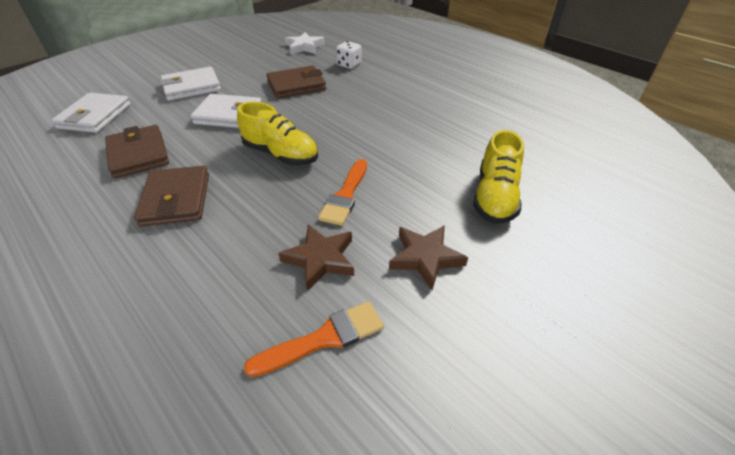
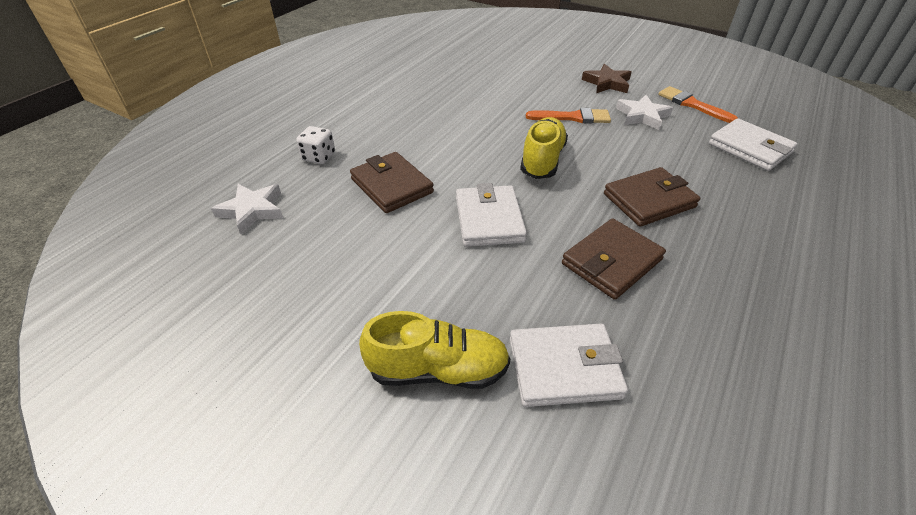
camera: 105 degrees left, 0 degrees up
white wallet [159,67,221,101] -> white wallet moved to [709,118,797,171]
brown star [278,224,354,291] -> white star [616,95,673,130]
yellow shoe [473,130,524,224] -> yellow shoe moved to [359,311,510,389]

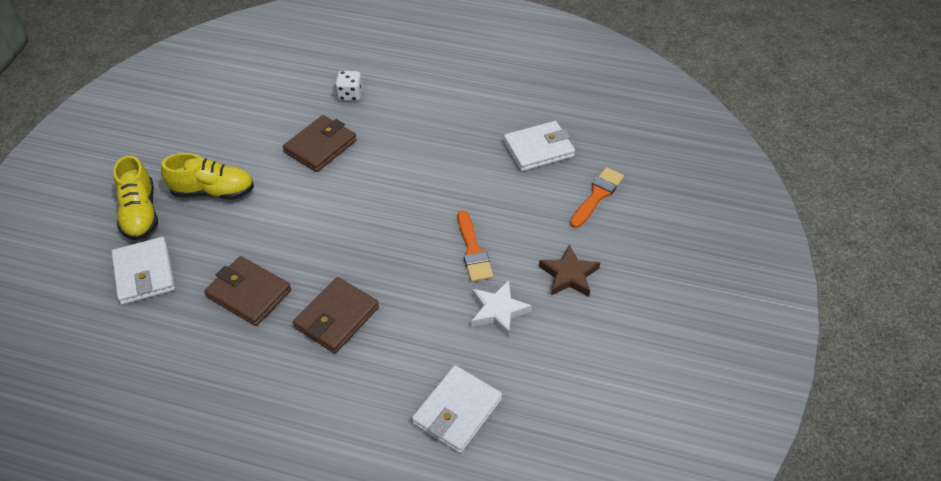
camera: 75 degrees right, 5 degrees up
white star [211,184,283,234] -> none
white wallet [456,183,527,247] -> white wallet moved to [503,121,575,171]
yellow shoe [520,117,568,179] -> yellow shoe moved to [161,153,254,199]
brown wallet [604,167,700,227] -> brown wallet turned 75 degrees clockwise [293,277,379,353]
orange brush [658,86,738,123] -> orange brush moved to [570,167,624,228]

